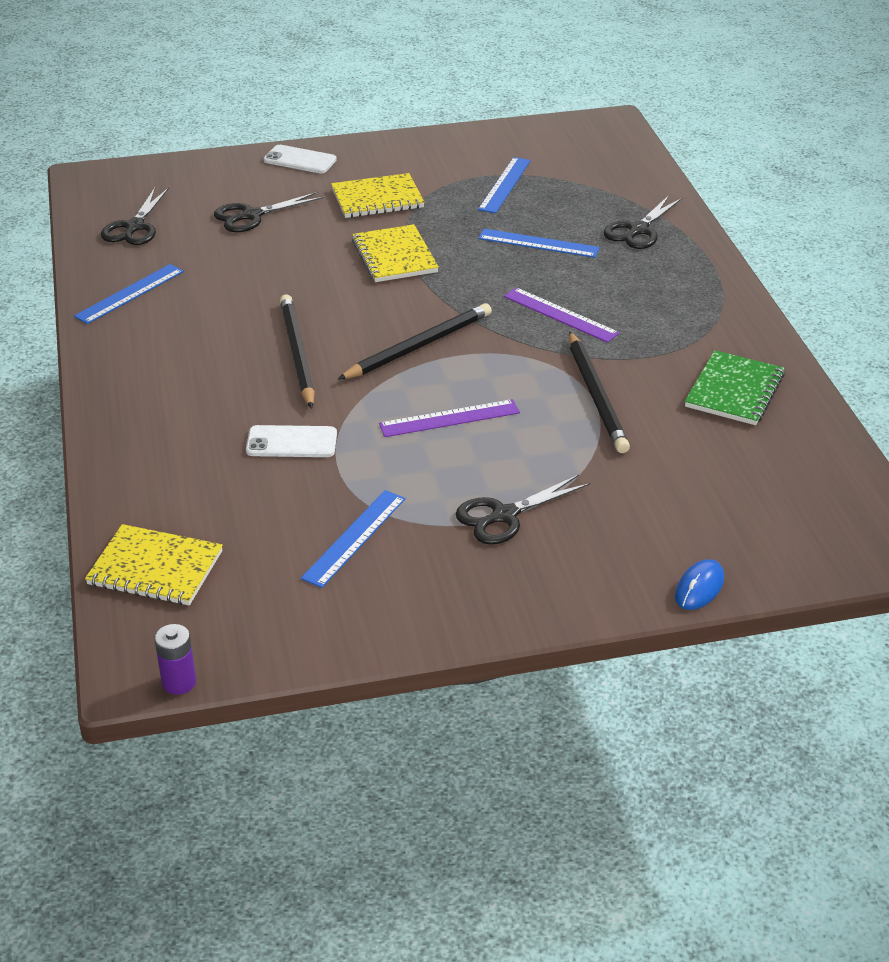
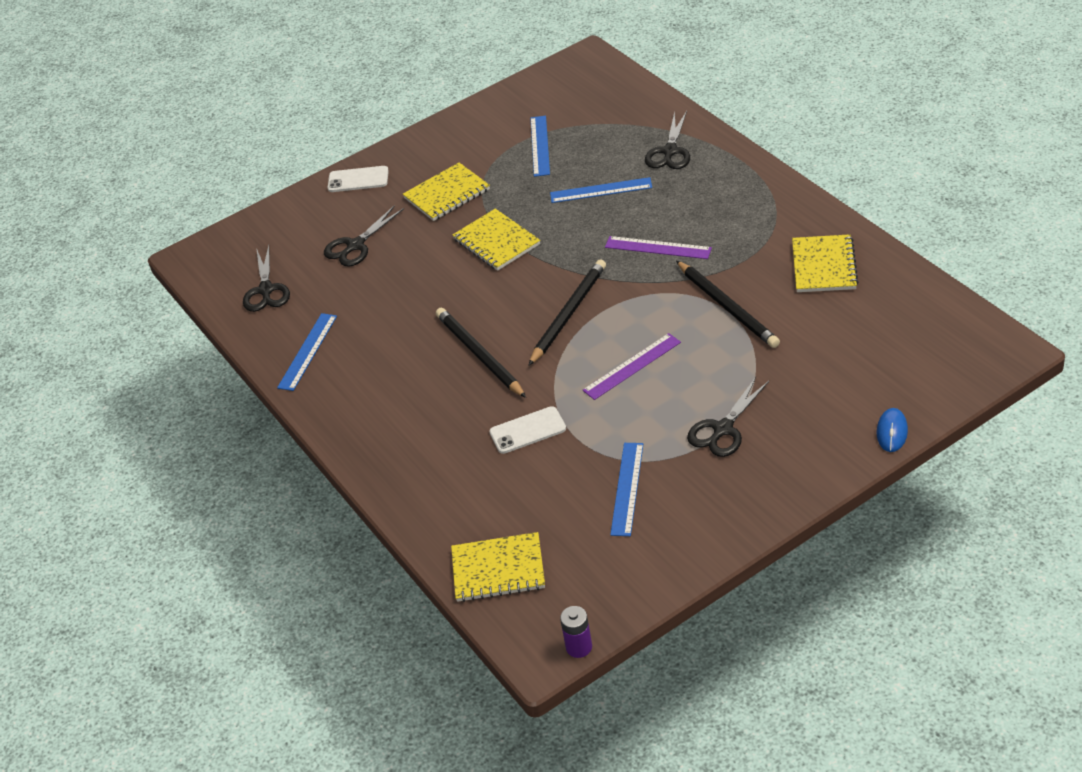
camera: 15 degrees left, 5 degrees up
green notebook [685,350,785,425] -> yellow notebook [792,234,859,292]

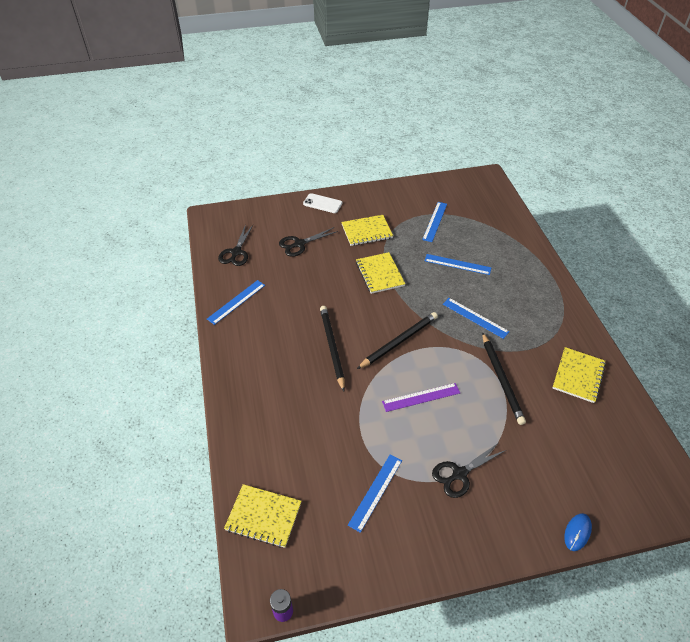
camera: 15 degrees right, 5 degrees up
white phone [489,406,566,454] -> none
purple ruler [605,236,712,259] -> blue ruler [443,298,510,339]
black scissors [645,111,690,169] -> none

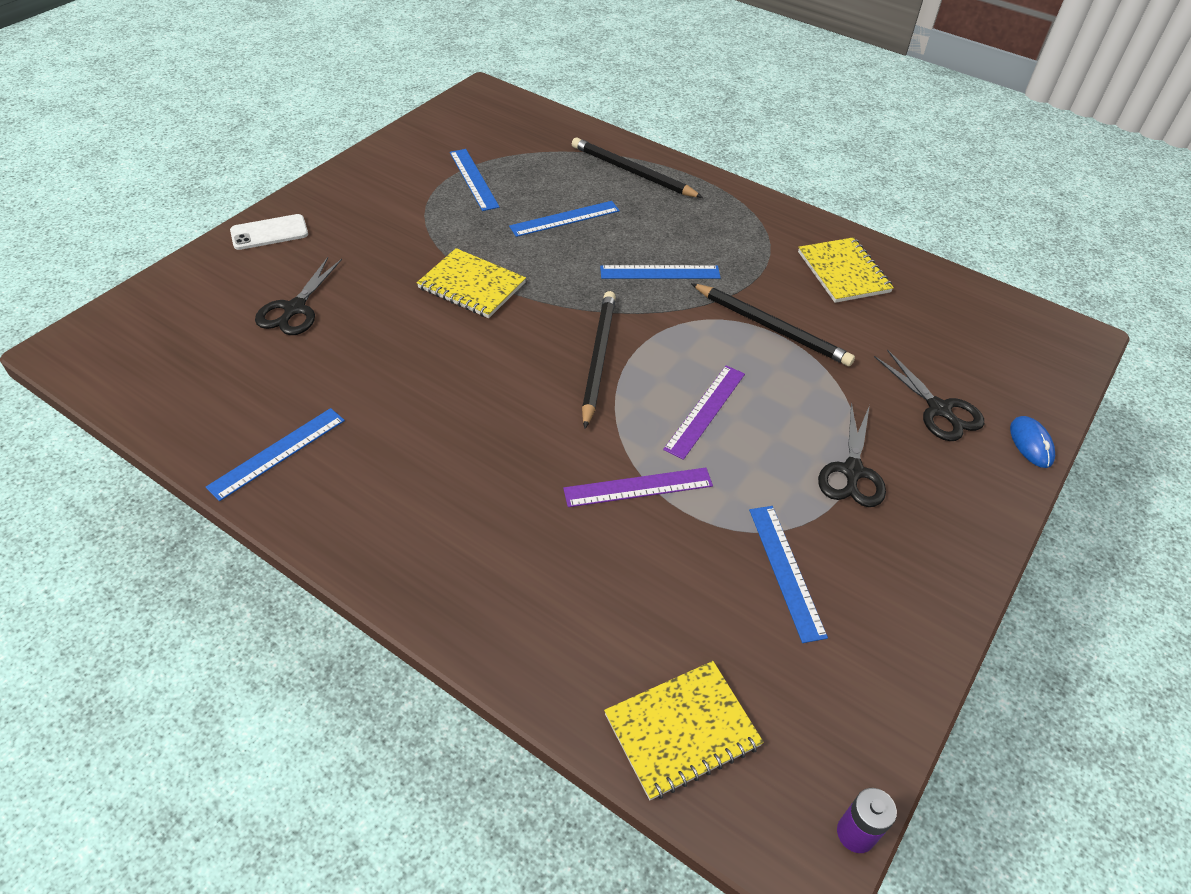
camera: 45 degrees left, 0 degrees up
blue ruler [207,280,265,325] -> blue ruler turned 45 degrees clockwise [206,408,345,501]
black scissors [218,224,253,266] -> black scissors moved to [874,349,984,441]
black pencil [320,306,345,391] -> black pencil moved to [572,138,703,198]
yellow notebook [341,215,393,246] -> none
none -> purple ruler [563,467,713,507]

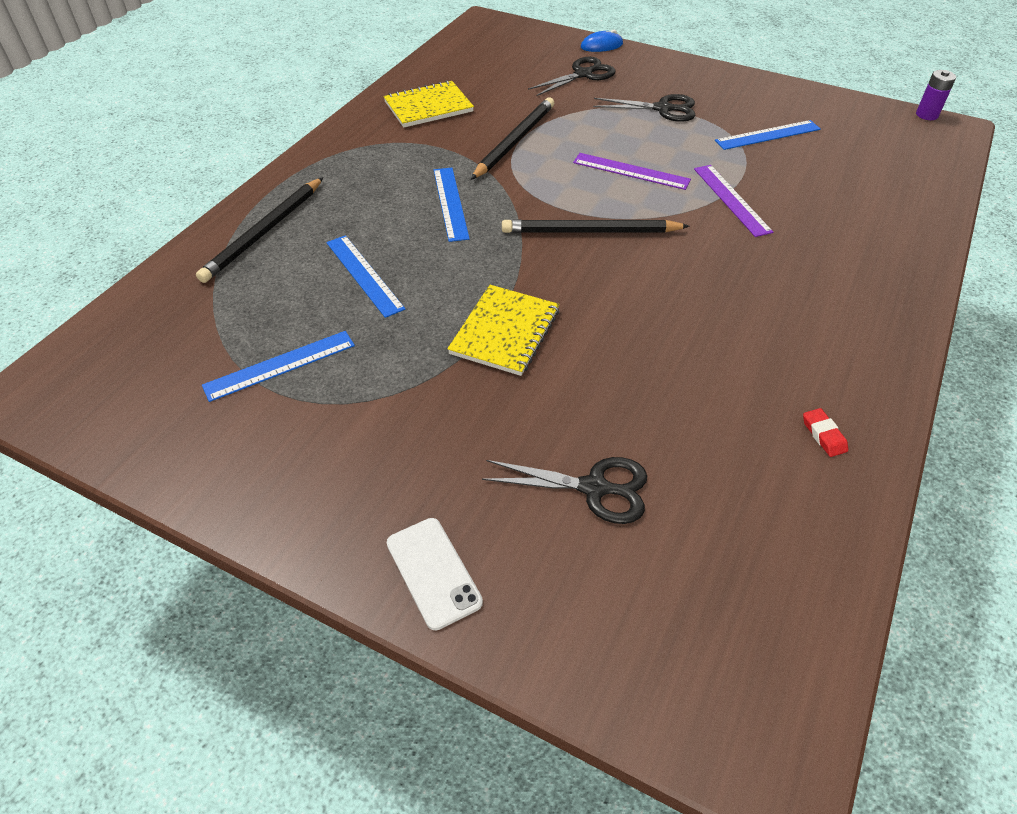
camera: 95 degrees left, 0 degrees up
blue ruler [206,408,345,501] -> red eraser [803,408,848,457]
yellow notebook [604,661,764,800] -> none

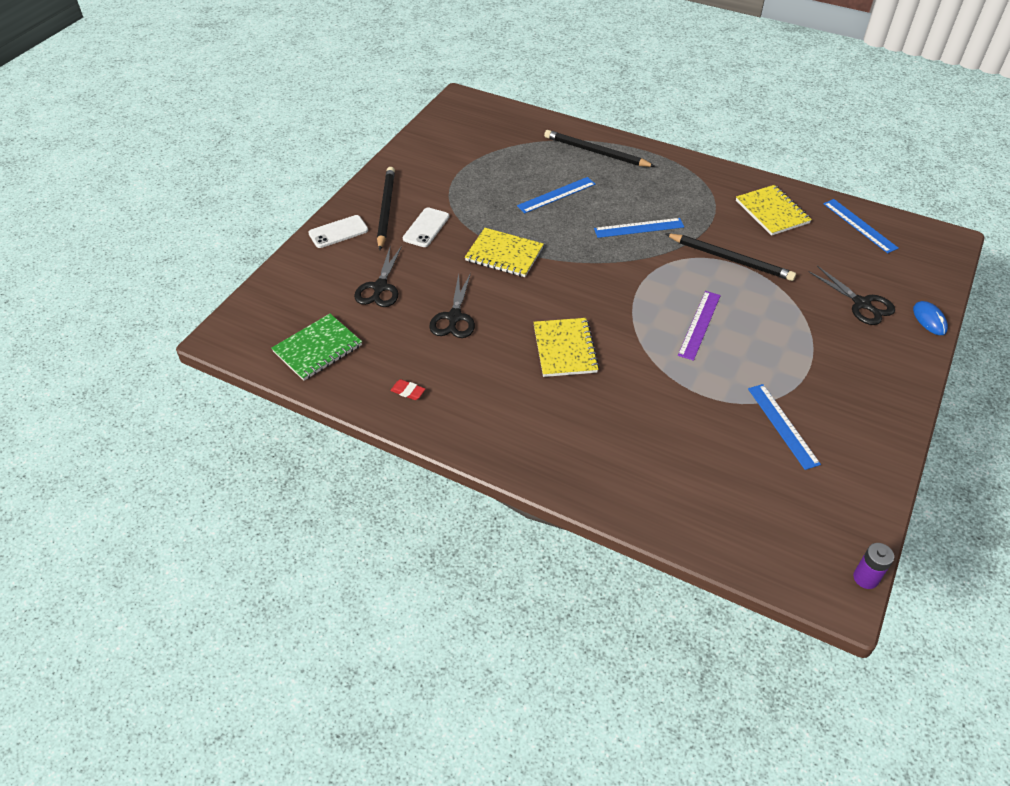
camera: 90 degrees right, 0 degrees up
blue ruler [202,331,355,402] -> blue ruler moved to [823,199,899,253]
black pencil [502,219,690,233] -> black pencil moved to [377,167,395,250]
black scissors [593,94,695,122] -> black scissors moved to [429,273,475,338]
purple ruler [694,165,773,237] -> none
red eraser [803,408,848,457] -> red eraser turned 45 degrees clockwise [390,379,425,400]
none -> green notebook [271,314,362,381]
none -> white phone [403,208,449,247]
none -> yellow notebook [533,318,599,377]

